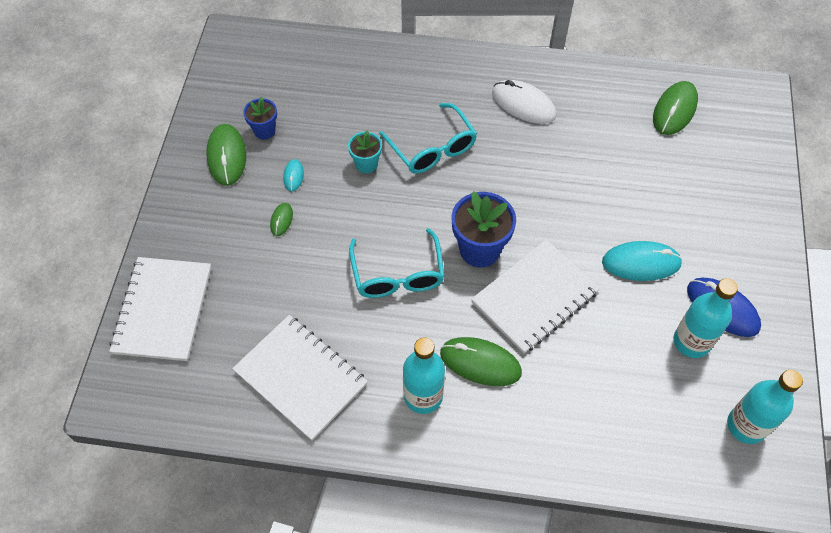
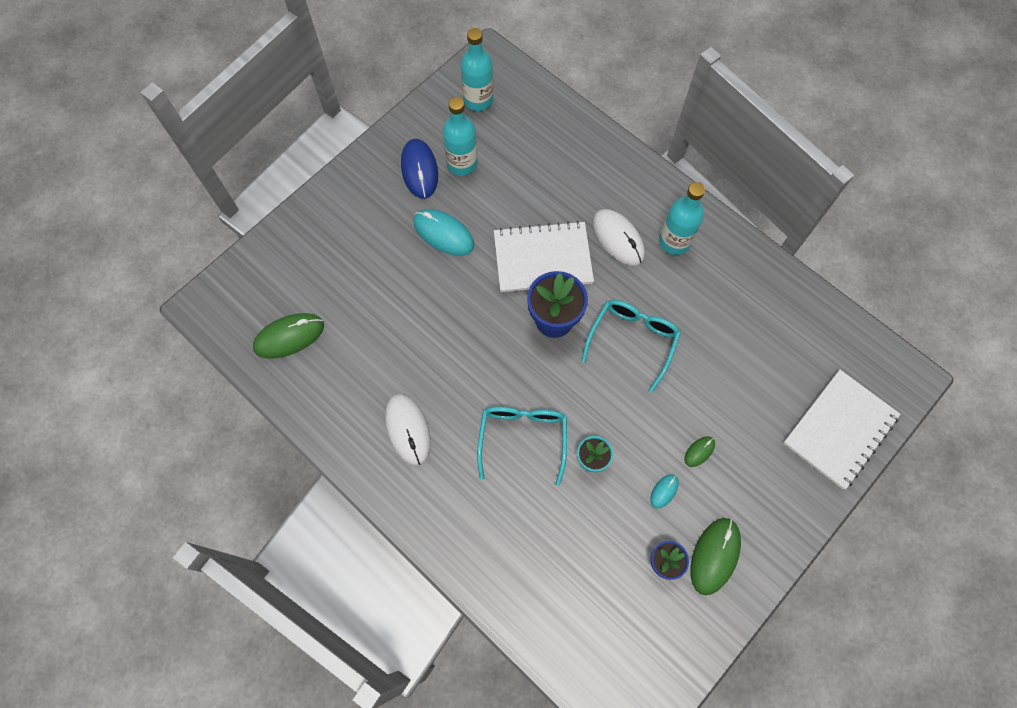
camera: 145 degrees left, 10 degrees up
white notebook [232,315,368,441] -> none
green mouse [440,337,522,386] -> white mouse [593,209,645,266]

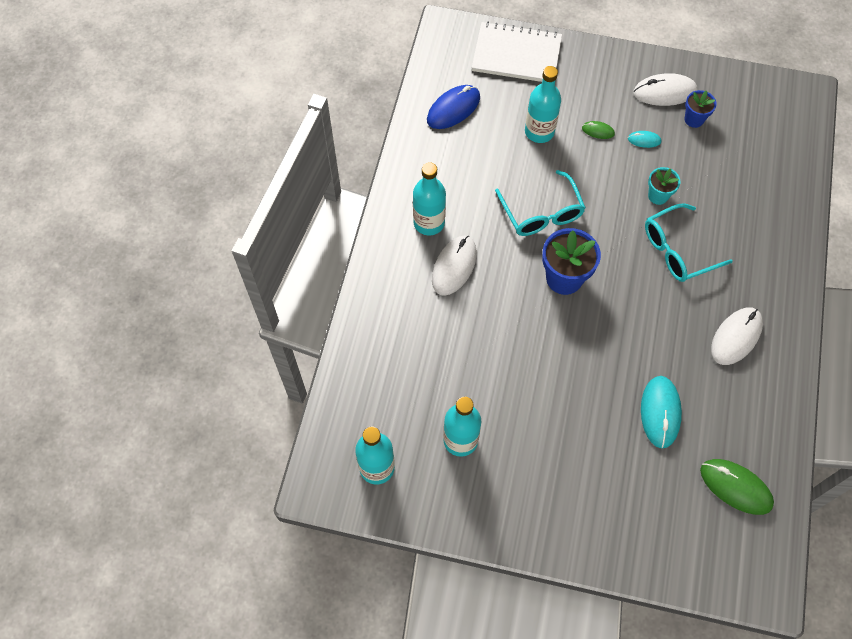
camera: 120 degrees left, 5 degrees down
blue mouse [401,139,438,199] -> blue mouse moved to [427,85,480,129]
turquoise mouse [414,209,474,256] -> turquoise mouse moved to [641,376,682,448]
white notebook [494,221,594,292] -> none
turquoise glasses [582,300,681,393] -> turquoise glasses turned 105 degrees counterclockwise [495,170,586,236]
green mouse [690,518,741,595] -> white mouse [633,73,698,106]
none -> turquoise bottle [525,66,561,143]

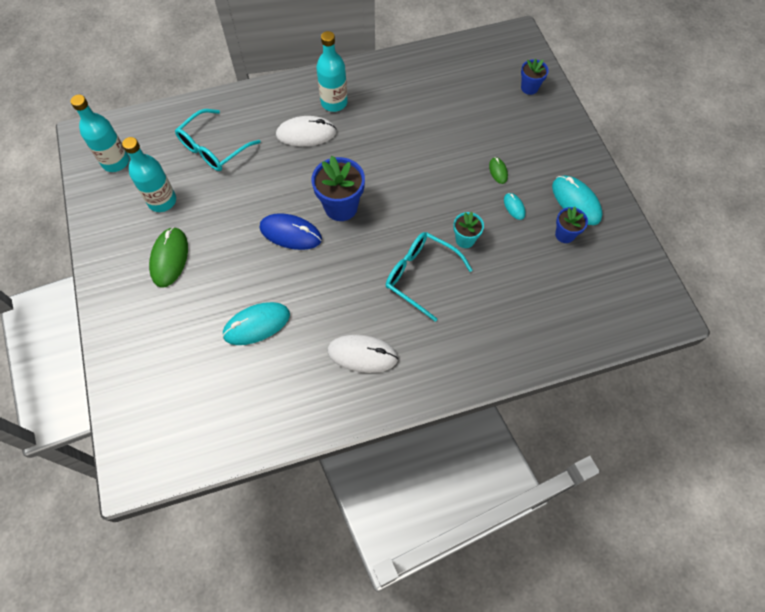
camera: 60 degrees right, 0 degrees up
blue mouse [427,85,480,129] -> blue mouse moved to [259,213,322,250]
white notebook [472,22,562,82] -> blue flower pot [521,58,549,95]
turquoise glasses [495,170,586,236] -> turquoise glasses moved to [175,109,261,171]
turquoise bottle [525,66,561,143] -> none
white mouse [633,73,698,106] -> turquoise mouse [552,176,603,225]
green mouse [700,459,774,515] -> green mouse moved to [149,227,188,288]

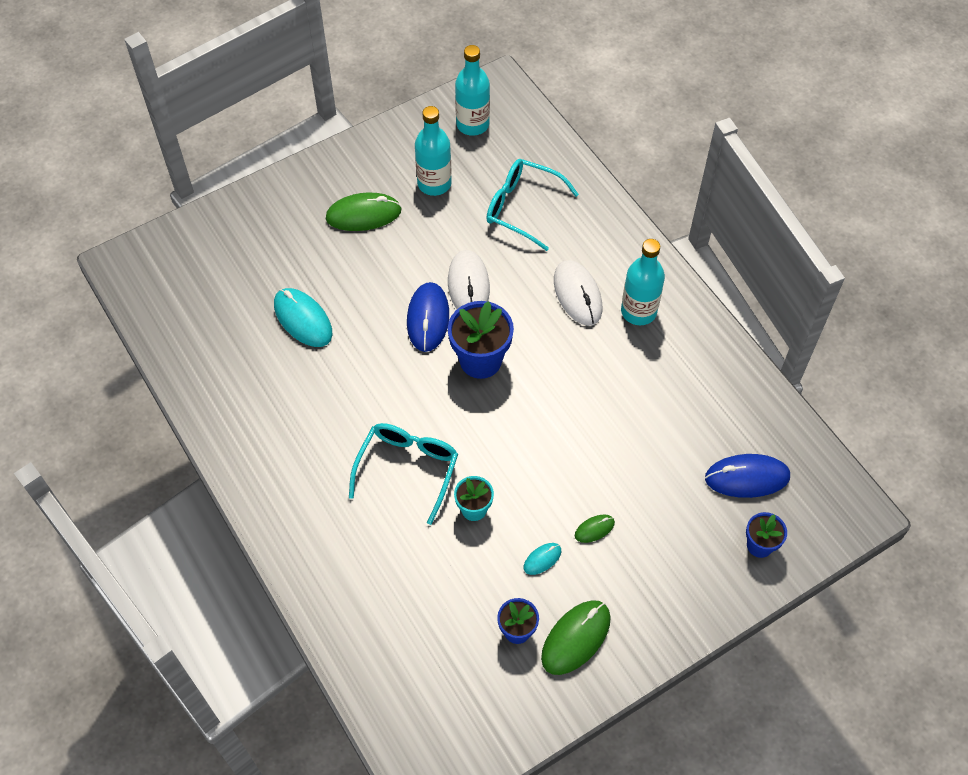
camera: 75 degrees right, 5 degrees down
white mouse [327,335,398,373] -> white mouse moved to [448,250,490,309]
turquoise mouse [552,176,603,225] -> green mouse [541,600,611,675]
none -> blue mouse [705,454,790,498]

